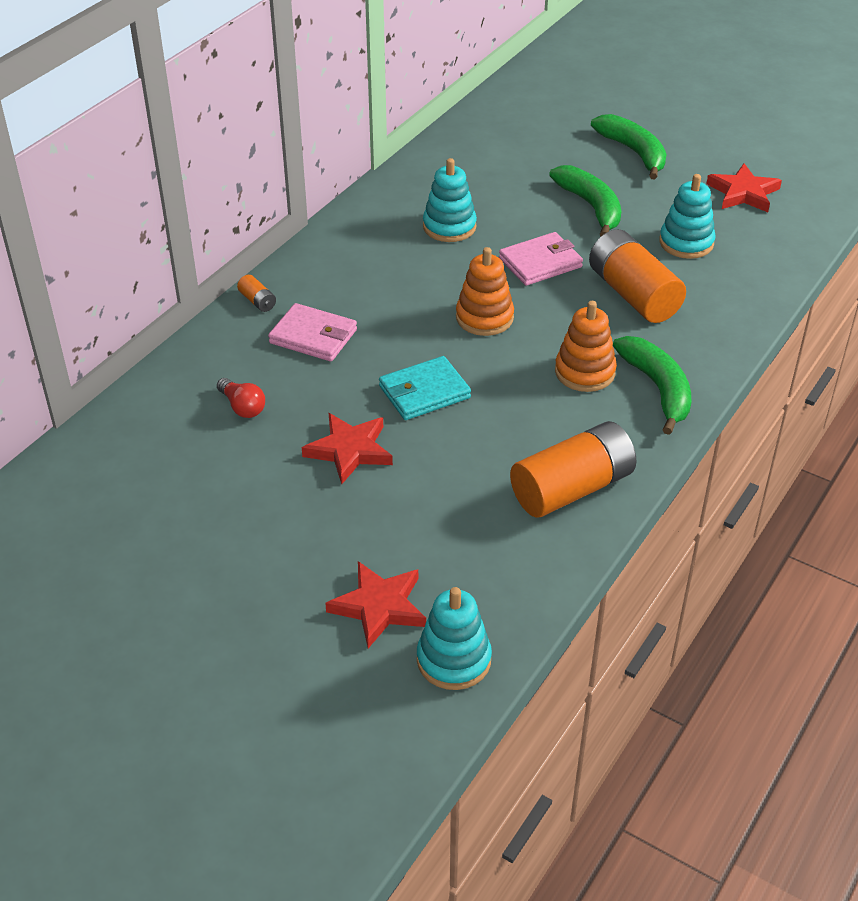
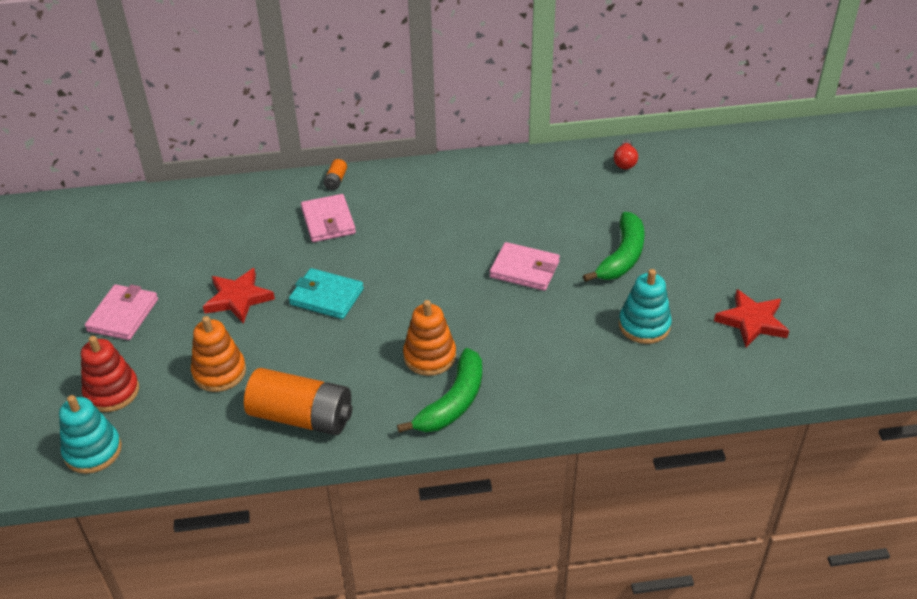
camera: 50 degrees right, 0 degrees up
red light bulb [217,378,265,418] -> red light bulb moved to [614,139,638,169]
red star [325,561,426,648] -> red stacking toy [81,336,139,412]
turquoise stacking toy [423,158,477,242] -> none
orange stacking toy [456,247,514,336] -> orange stacking toy moved to [191,316,246,392]
orange battery [589,229,686,323] -> none
green banana [591,114,666,180] -> none
none -> pink wallet [85,284,158,340]

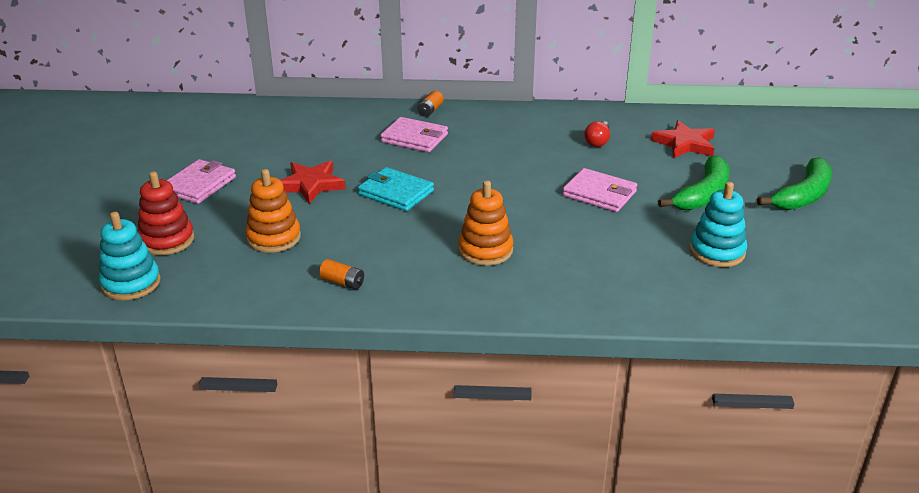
camera: 10 degrees right, 10 degrees down
orange battery [244,368,352,435] -> orange battery [319,259,364,290], size x0.41
pink wallet [301,194,356,242] -> pink wallet turned 60 degrees counterclockwise [380,117,448,152]
green banana [397,348,482,433] -> green banana moved to [757,157,832,210]
red light bulb [614,139,638,169] -> red light bulb moved to [584,121,610,147]
red star [714,289,789,347] -> red star moved to [651,120,715,158]

